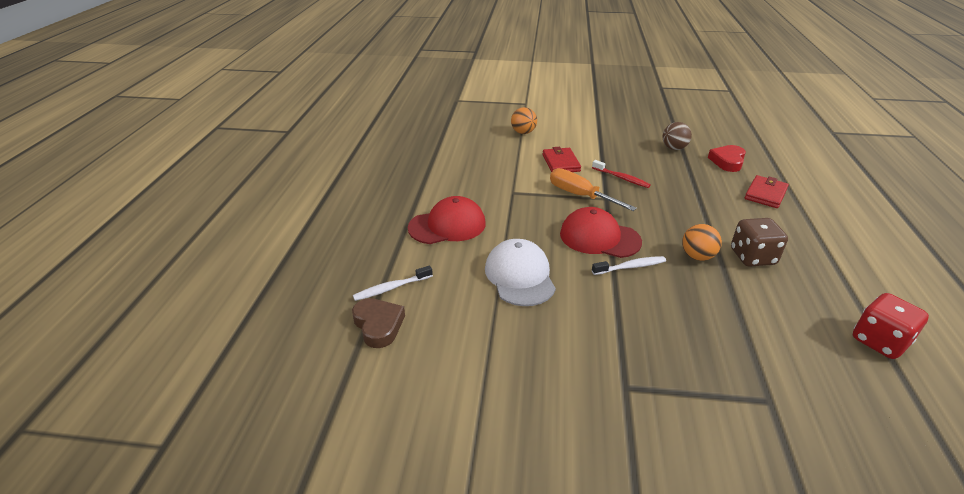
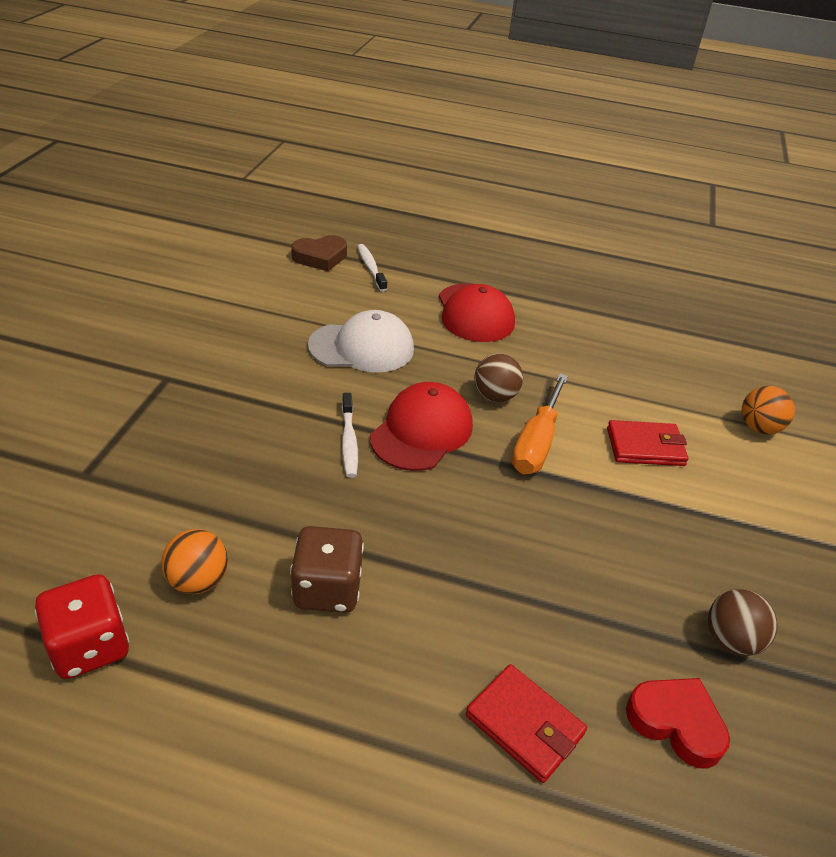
camera: 95 degrees right, 5 degrees up
orange screwdriver [550,168,637,211] -> orange screwdriver turned 150 degrees clockwise [512,374,568,474]
red toothbrush [592,160,651,188] -> none
orange ball [682,224,722,261] -> orange ball moved to [161,529,228,594]
none -> brown ball [474,354,523,402]

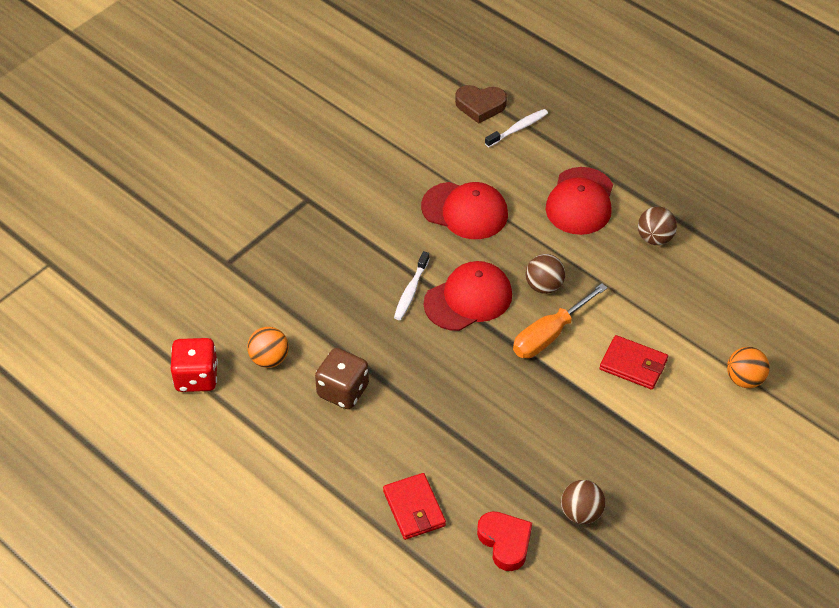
camera: 30 degrees right, 10 degrees up
white cap [308,310,414,373] -> red cap [421,182,508,239]
white toothbrush [357,244,387,292] -> white toothbrush turned 45 degrees clockwise [485,109,548,147]
none -> brown ball [638,207,677,245]

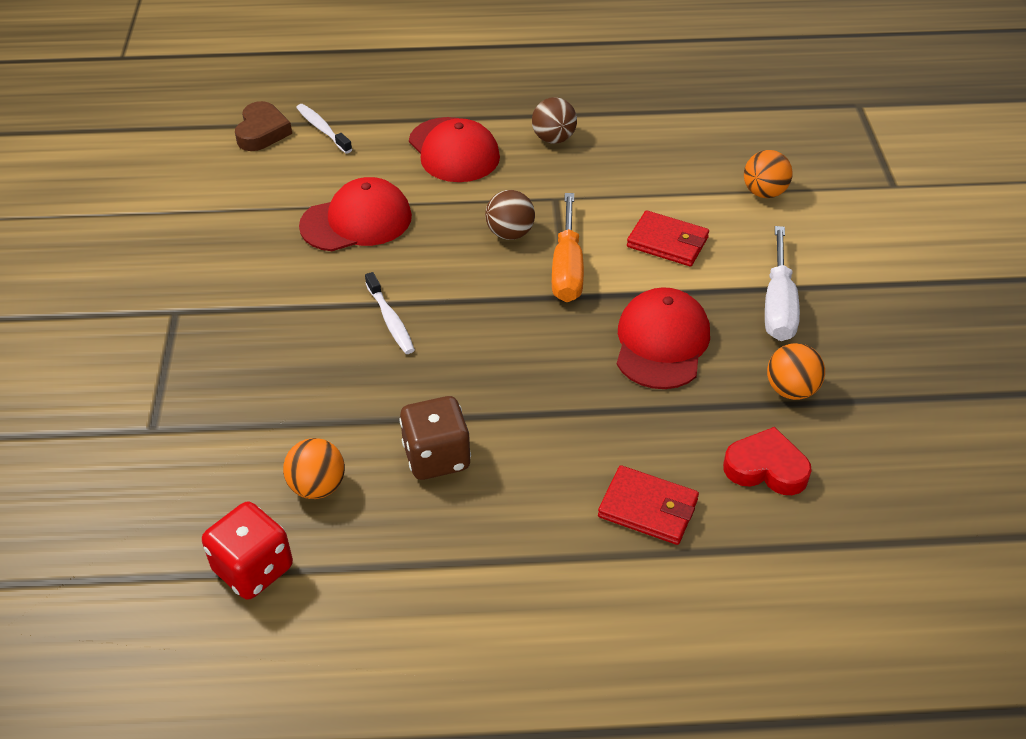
camera: 45 degrees left, 5 degrees down
red cap [424,261,512,331] -> red cap moved to [617,287,710,389]
brown heart [455,85,507,124] -> brown heart turned 45 degrees counterclockwise [235,101,292,151]
white toothbrush [485,109,548,147] -> white toothbrush turned 45 degrees counterclockwise [296,104,352,153]
brown ball [561,480,605,525] -> orange ball [767,343,825,400]
red wallet [600,335,668,390] -> red wallet turned 45 degrees clockwise [627,210,709,266]
none -> white screwdriver [765,226,800,341]

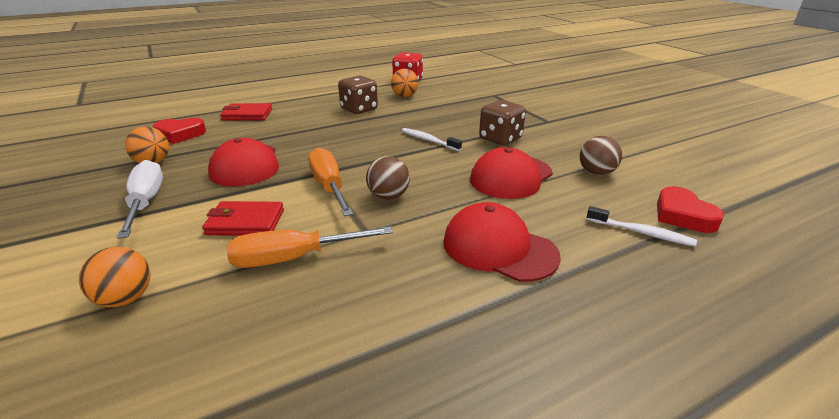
camera: 155 degrees right, 15 degrees down
brown heart [235,101,292,151] -> red heart [657,186,724,233]
brown ball [532,97,577,144] -> brown ball moved to [580,136,622,176]
none -> orange screwdriver [227,226,393,268]
none -> brown dice [479,100,526,145]

